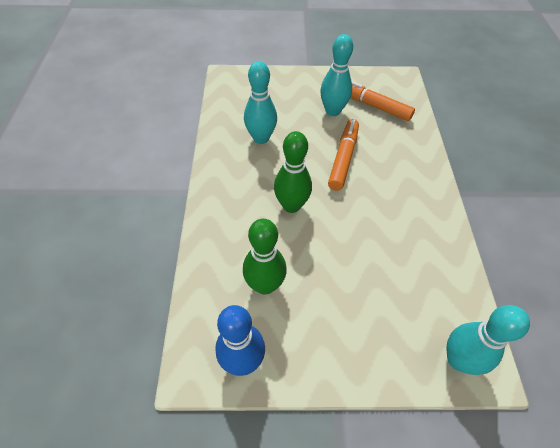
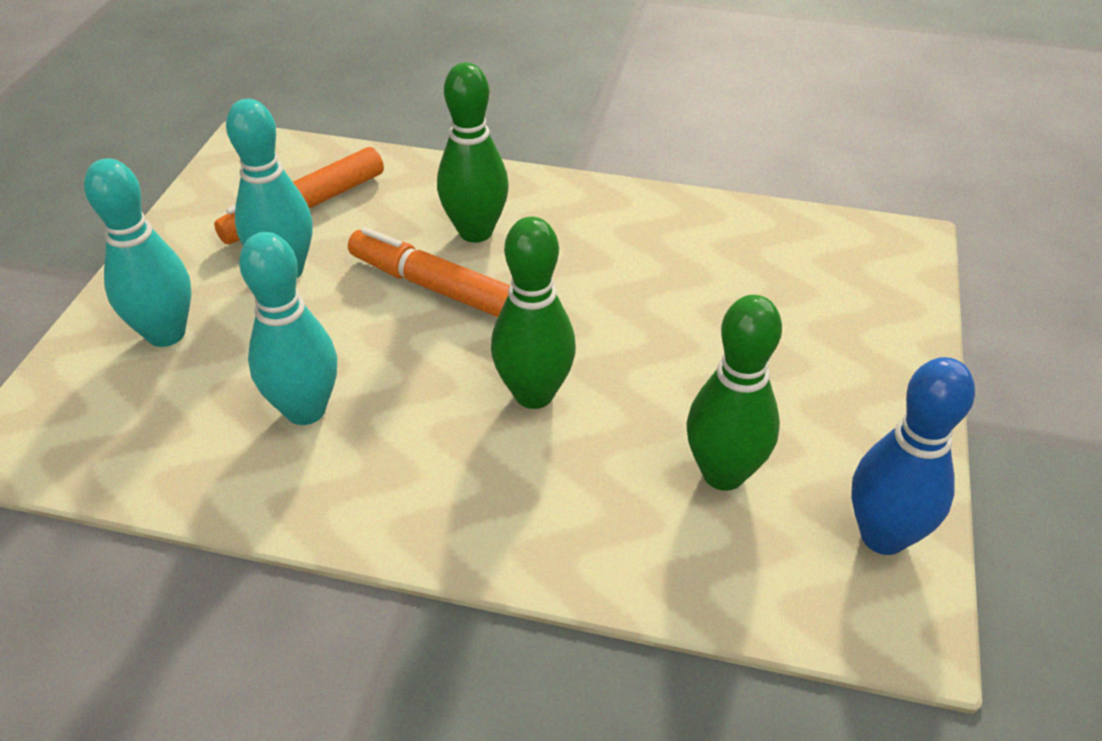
camera: 75 degrees left, 10 degrees down
turquoise bowling pin [446,305,530,375] -> turquoise bowling pin moved to [84,158,192,347]
none -> green bowling pin [437,62,509,243]

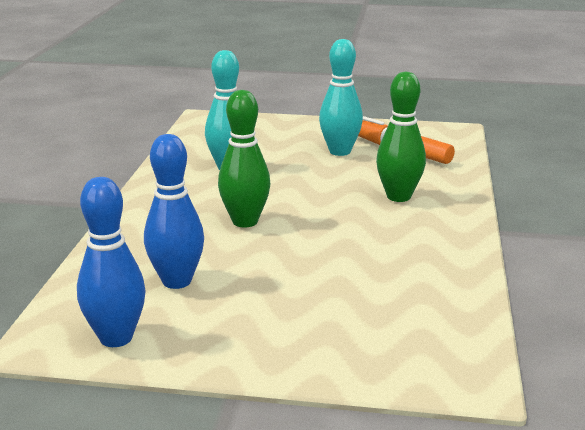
camera: 85 degrees right, 20 degrees down
turquoise bowling pin [84,158,192,347] -> none
orange marker [348,227,510,317] -> none
green bowling pin [686,295,782,491] -> blue bowling pin [144,134,204,289]

